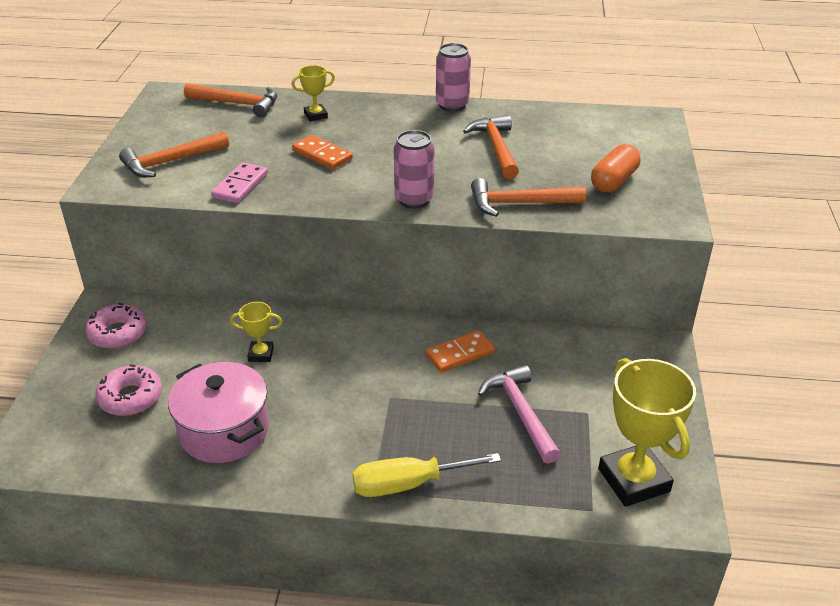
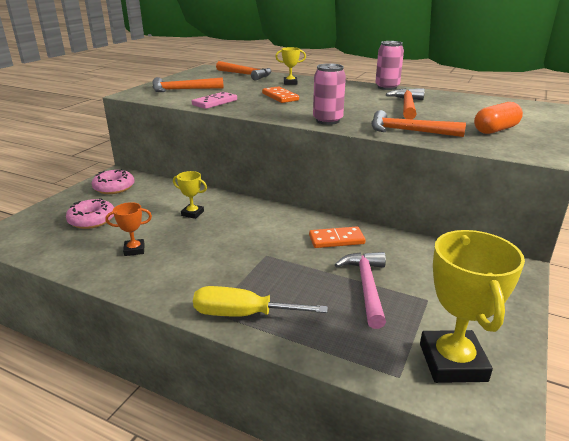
camera: 20 degrees right, 10 degrees down
pink pot [168,362,269,463] -> orange trophy [106,202,152,256]

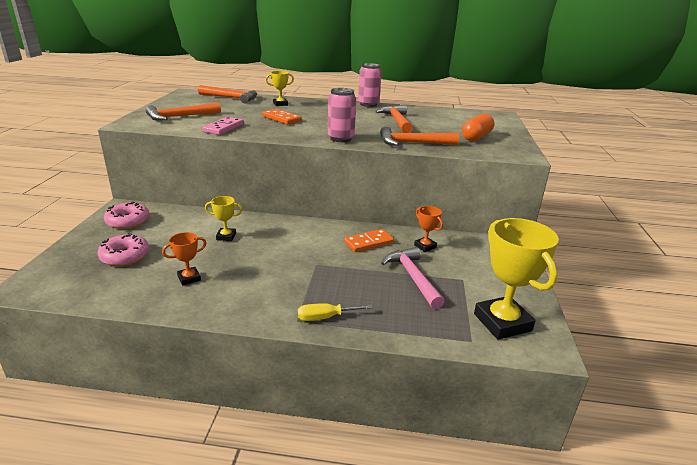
camera: 20 degrees left, 0 degrees up
yellow screwdriver [193,286,328,317] -> yellow screwdriver [298,303,372,321], size x0.64
none -> orange trophy [414,206,443,252]

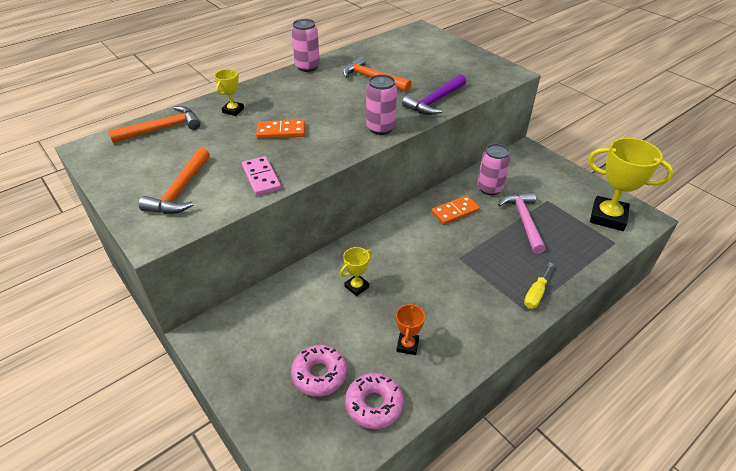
camera: 45 degrees left, 15 degrees up
pink donut [104,202,149,229] -> pink donut moved to [345,373,404,429]
orange domino [344,229,394,252] -> orange domino turned 45 degrees clockwise [432,196,480,225]
orange hammer [380,127,459,146] -> purple hammer [402,74,466,115]
pink hammer [381,247,445,309] -> pink hammer turned 60 degrees clockwise [498,192,546,254]
orange trophy [414,206,443,252] -> pink can [477,144,510,195]
orange capsule [462,114,494,141] -> none

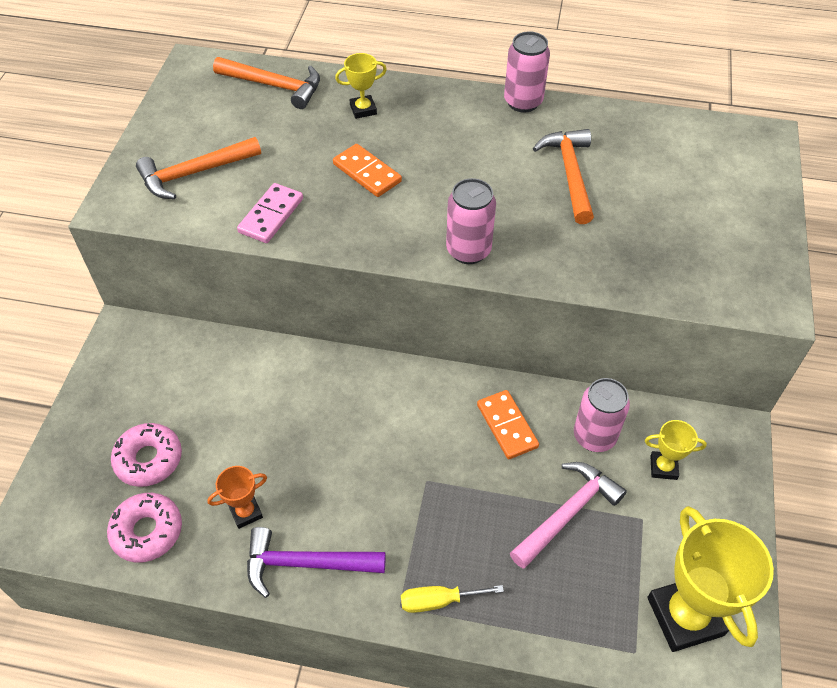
camera: 50 degrees right, 10 degrees up
yellow trophy [340,247,372,296] -> yellow trophy moved to [645,420,707,480]
purple hammer [402,74,466,115] -> purple hammer moved to [247,527,386,598]
orange domino [432,196,480,225] -> orange domino turned 45 degrees clockwise [477,390,539,459]

